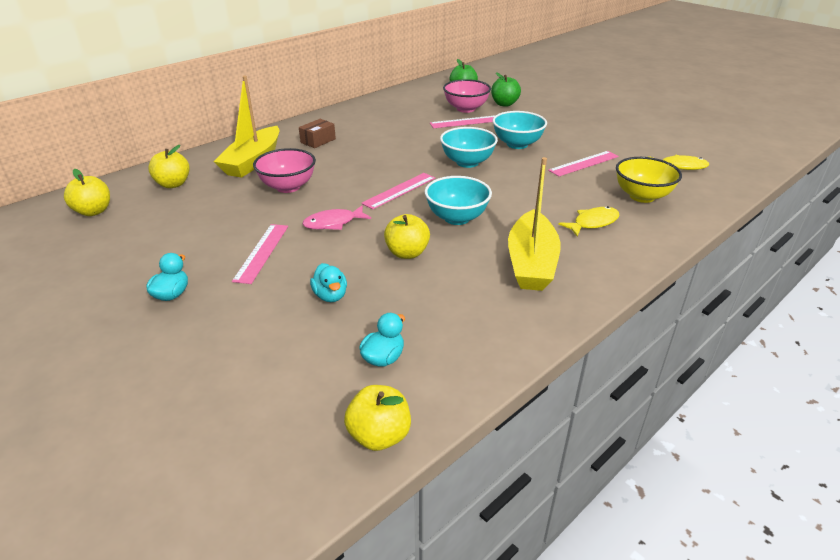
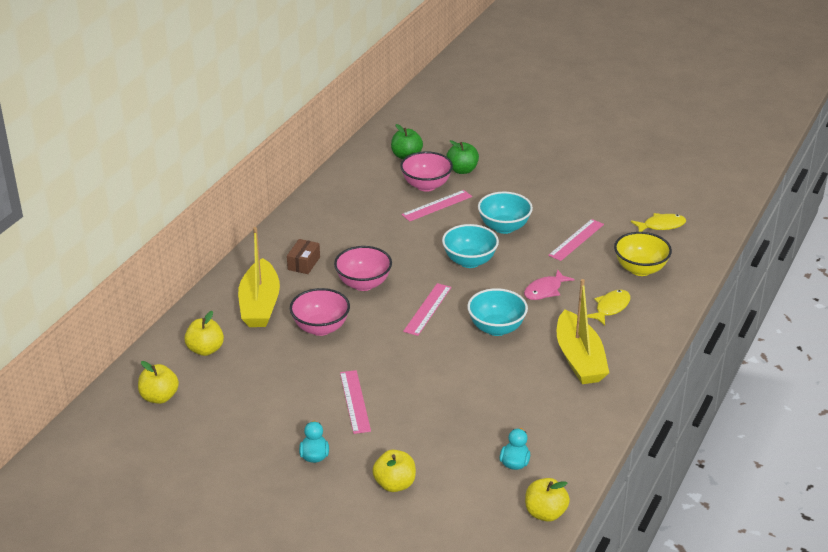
camera: 20 degrees left, 0 degrees up
pink fish [303,205,371,230] -> pink fish moved to [524,269,574,300]
turquoise duck [310,263,347,302] -> none
yellow apple [384,214,430,259] -> yellow apple moved to [372,450,416,492]
none -> pink bowl [334,246,392,291]

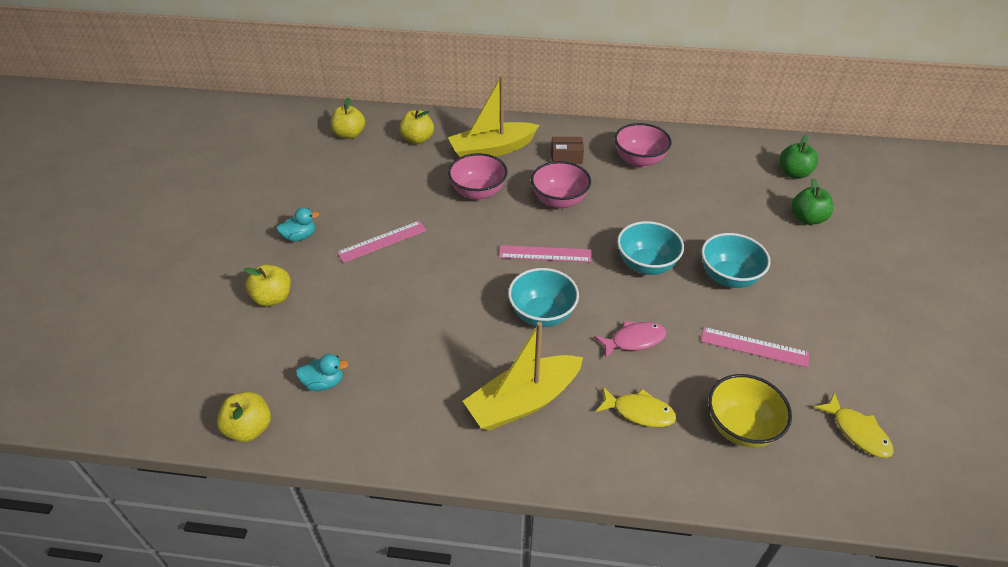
camera: 70 degrees right, 10 degrees up
pink bowl [400,151,453,192] -> pink bowl moved to [614,123,672,167]
pink ruler [401,190,472,222] -> none
pink fish [524,269,574,300] -> pink fish turned 135 degrees clockwise [594,321,666,358]

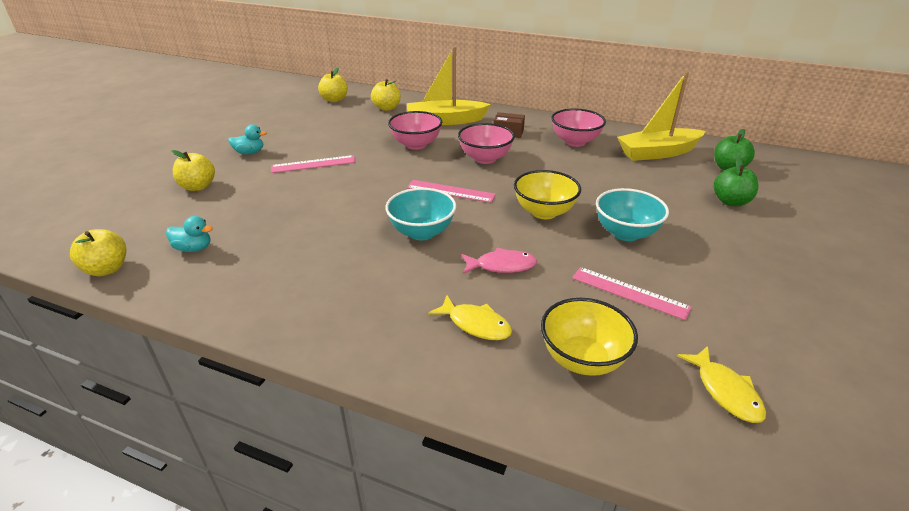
camera: 15 degrees right, 10 degrees down
yellow boat [463,322,583,430] -> yellow boat moved to [617,71,706,161]
turquoise bowl [617,221,684,275] -> yellow bowl [514,170,581,219]

